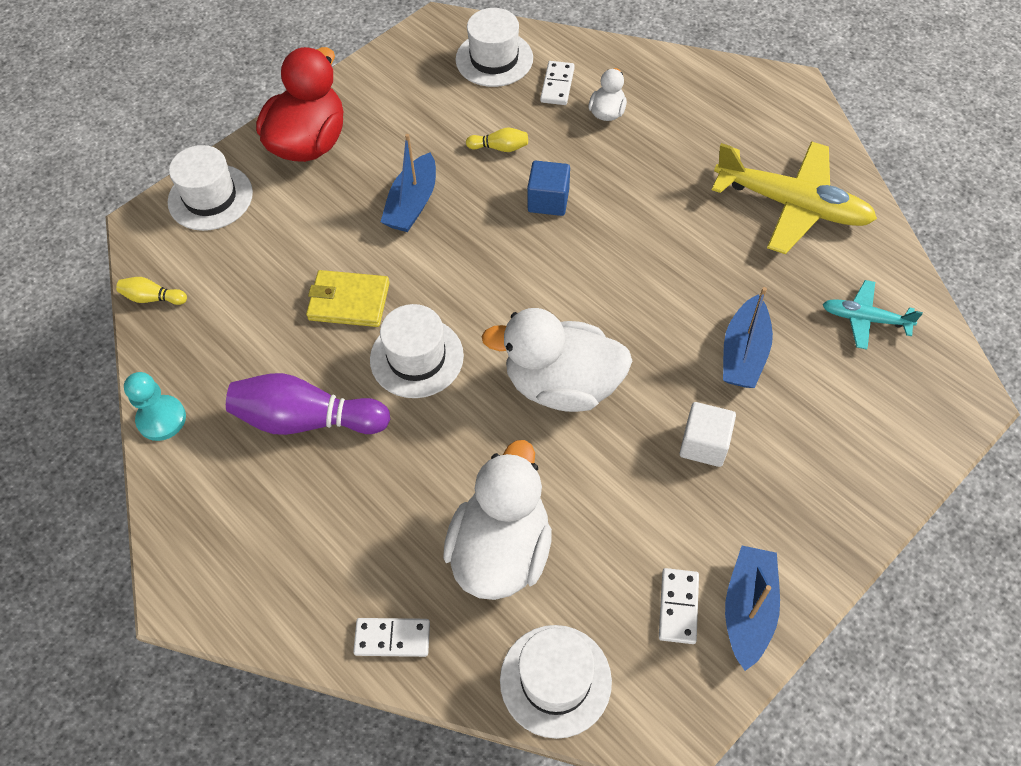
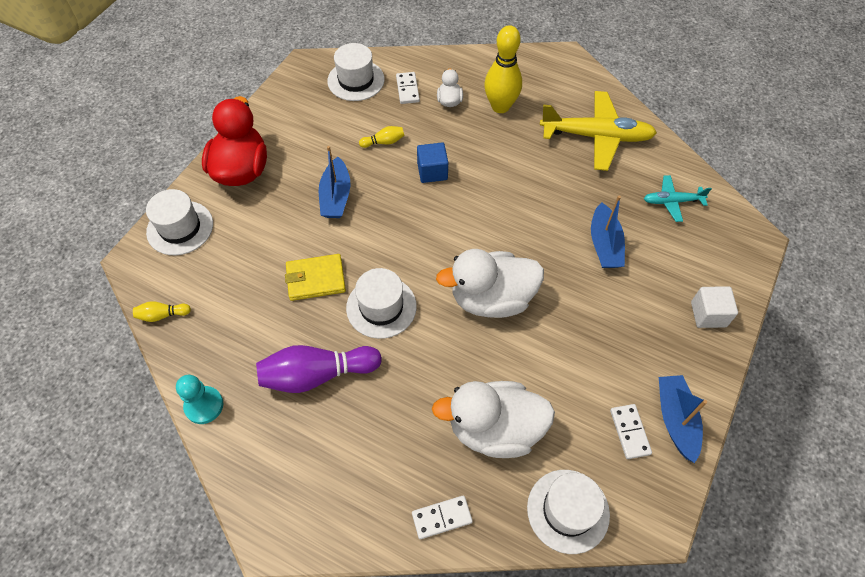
camera: 20 degrees left, 0 degrees up
white duck [443,440,552,600] -> white duck turned 90 degrees counterclockwise [432,381,555,458]
white cube [680,402,736,467] -> white cube moved to [691,286,738,328]
none -> yellow bowling pin [484,25,522,113]

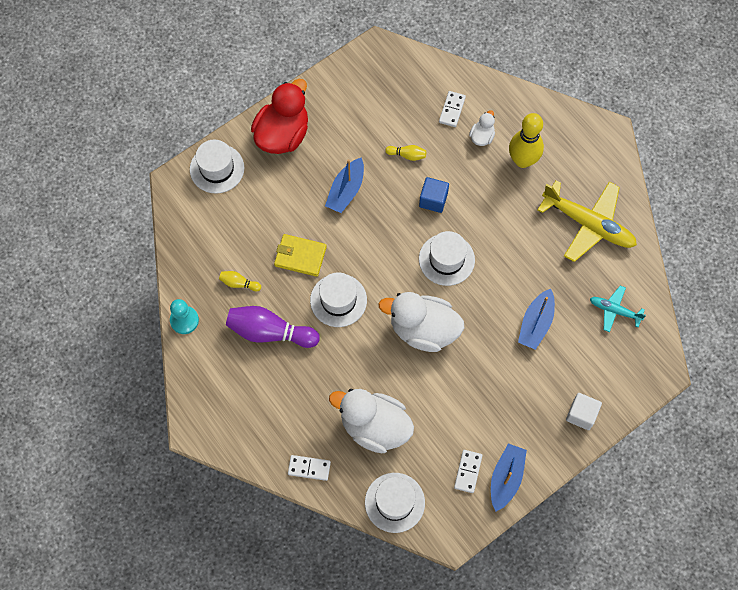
camera: 25 degrees right, 10 degrees up
yellow bowling pin [133,301,191,322] -> yellow bowling pin moved to [219,271,261,291]
white hat [327,43,385,101] -> white hat moved to [419,231,475,286]

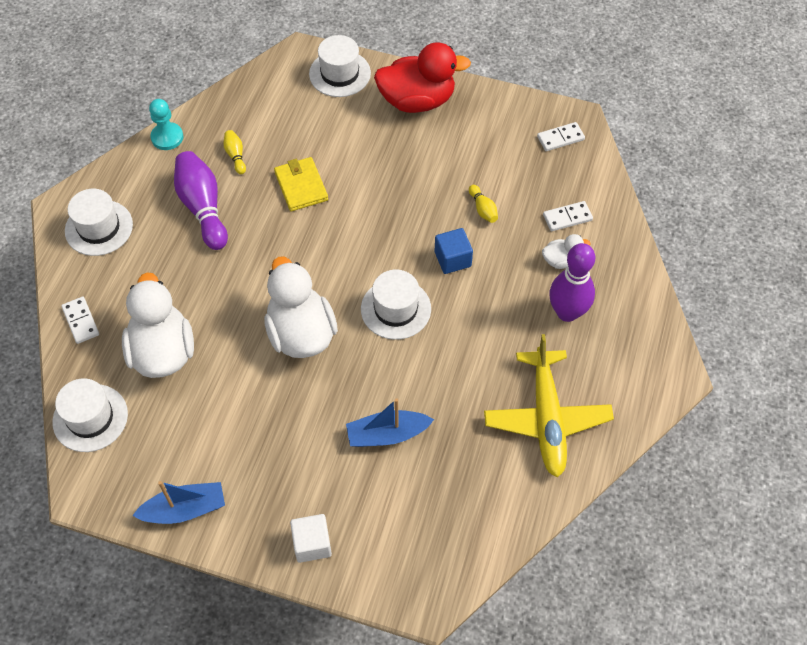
camera: 55 degrees right, 10 degrees down
white hat [310,272,367,327] -> white hat moved to [65,189,133,256]
blue boat [325,157,364,213] -> none
white domino [454,450,482,493] -> white domino moved to [537,122,585,151]
yellow bowling pin [509,113,544,168] -> purple bowling pin [549,243,595,322]
turquoise plane [590,286,646,332] -> none

